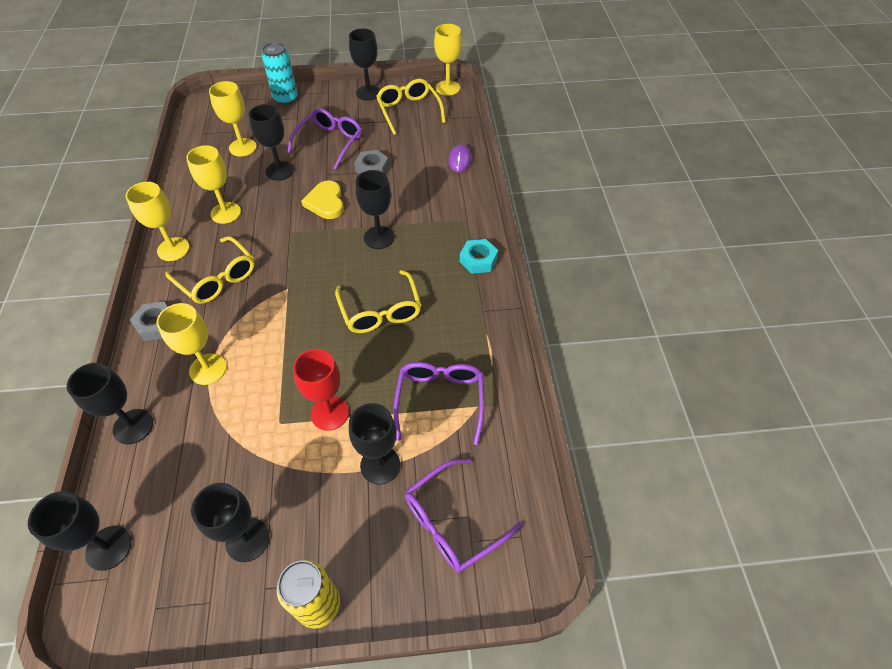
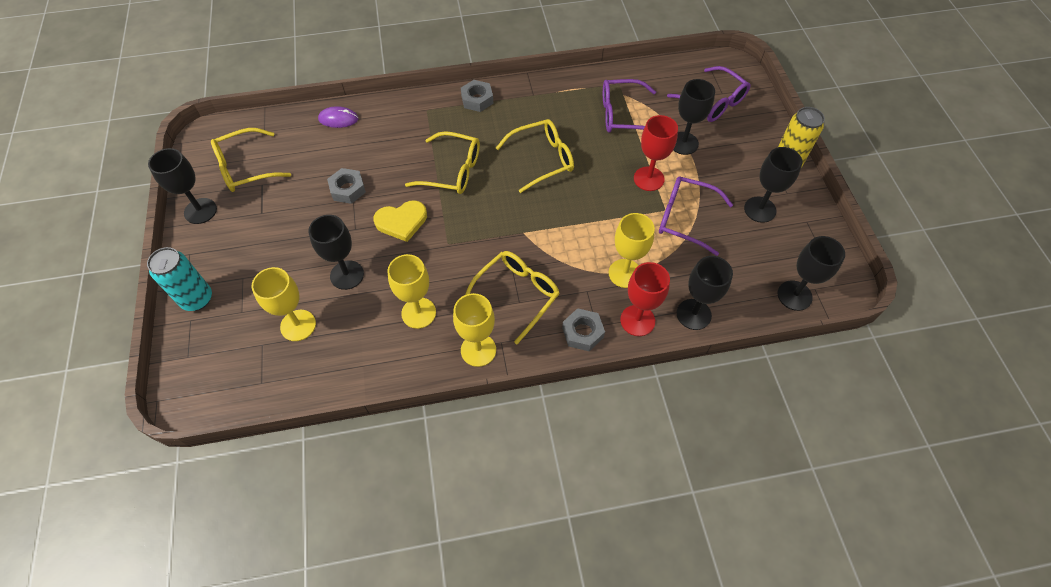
camera: 95 degrees left, 5 degrees up
purple glasses [287,108,362,170] -> purple glasses moved to [659,176,733,256]
black goblet [355,170,395,249] -> yellow glasses [405,131,480,194]
yellow goblet [434,24,462,96] -> none
turquoise nut [460,239,498,274] -> grey nut [461,80,493,112]
none -> red goblet [620,262,670,336]

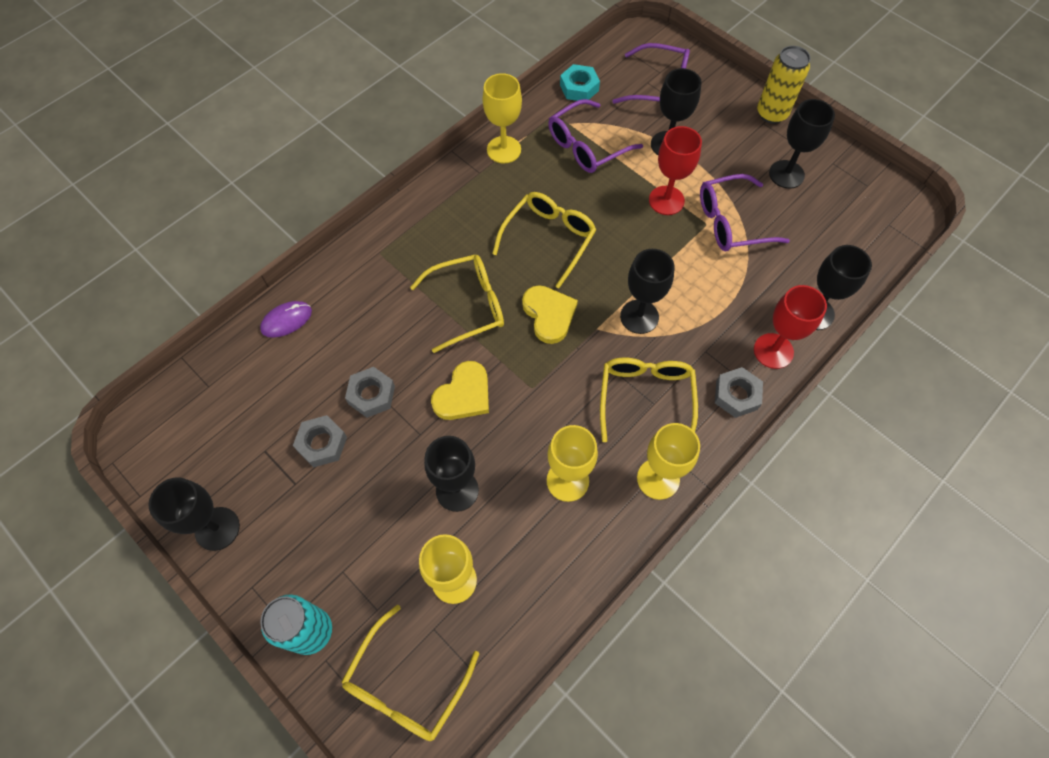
camera: 35 degrees left, 5 degrees up
yellow glasses [211,128,291,192] -> yellow glasses moved to [341,605,479,741]
grey nut [461,80,493,112] -> grey nut moved to [293,415,347,467]
yellow goblet [609,213,655,288] -> yellow goblet moved to [483,73,522,164]
black goblet [777,236,845,311] -> black goblet moved to [620,249,675,334]
none -> yellow heart [522,285,578,344]
none -> turquoise nut [560,64,600,101]

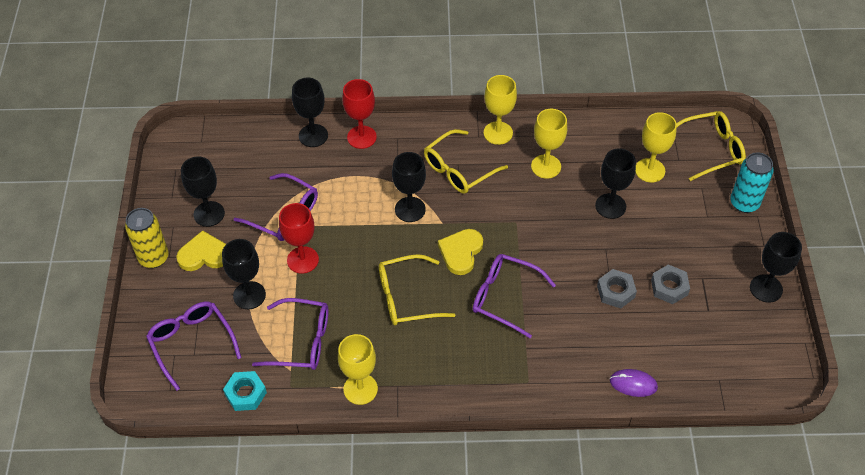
camera: 135 degrees left, 10 degrees down
yellow glasses [410,255,504,353] -> purple glasses [473,254,556,338]
yellow heart [431,361,489,420] -> yellow heart moved to [176,230,226,271]
grey nut [715,367,763,418] -> none

